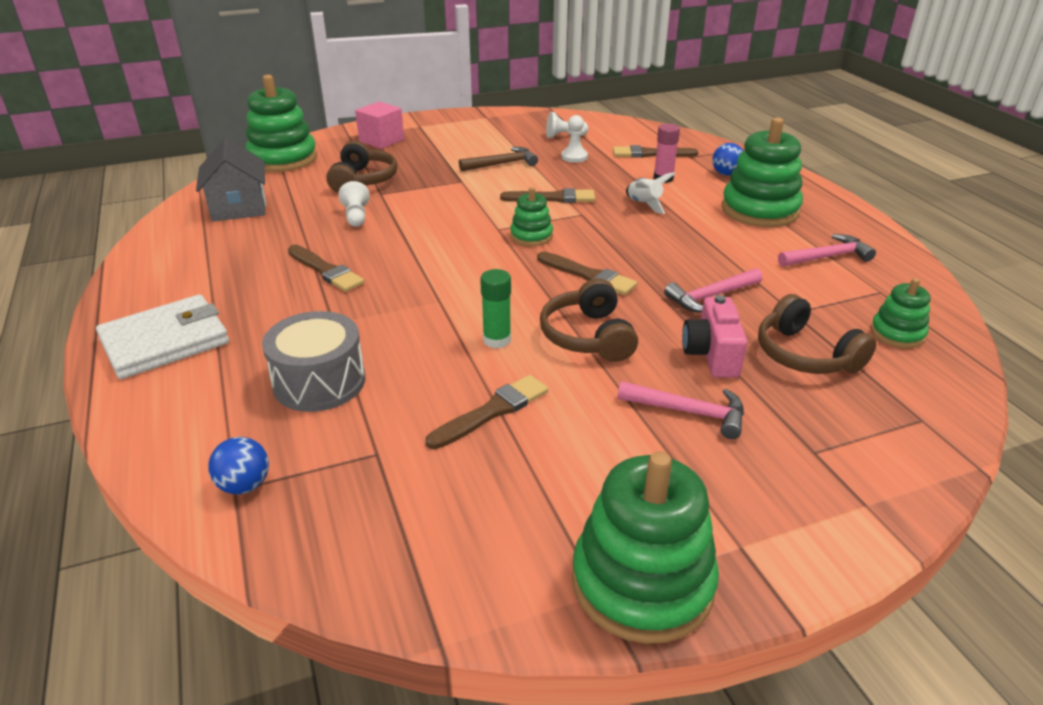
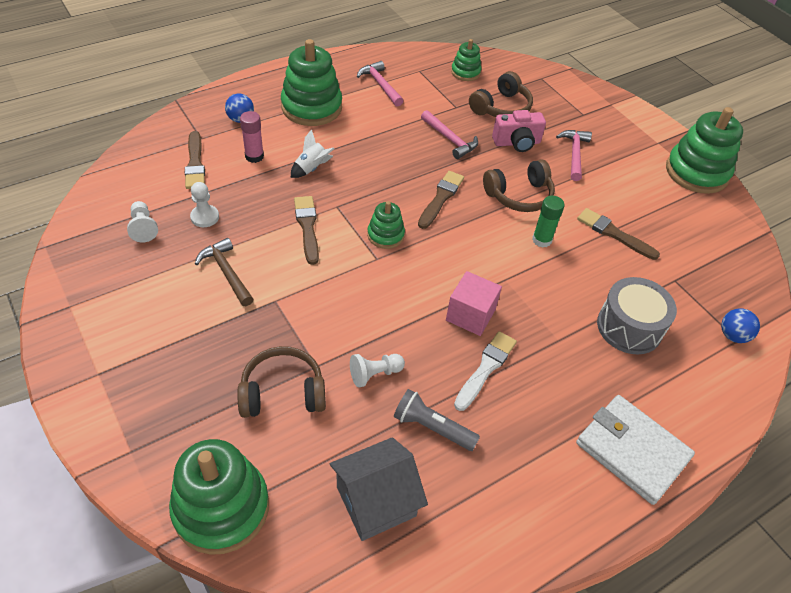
camera: 105 degrees left, 15 degrees up
brown brush [288,245,364,292] -> white brush [454,331,517,411]
pink cube [355,102,404,149] -> pink cube moved to [446,271,502,336]
none -> grey flashlight [394,389,480,451]

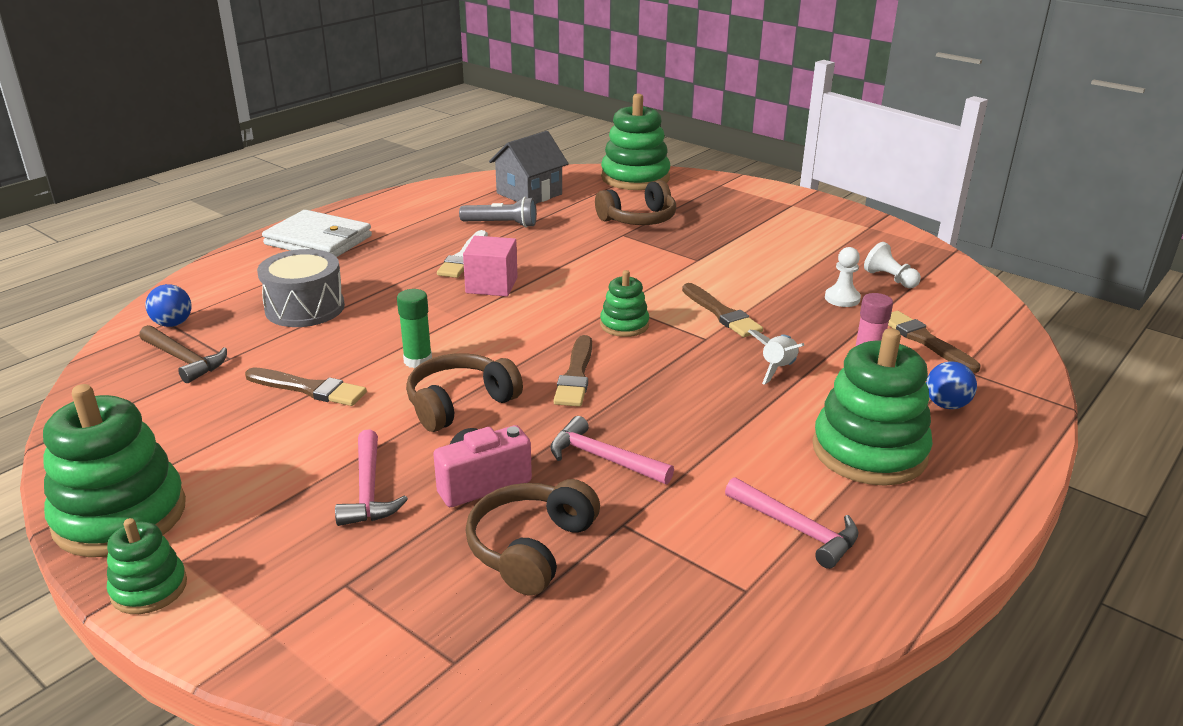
camera: 165 degrees right, 20 degrees down
brown hammer [195,238,254,306] -> brown hammer moved to [139,325,227,383]
white pawn [350,354,405,388] -> none
green stacking toy [451,39,481,81] -> green stacking toy moved to [107,518,187,614]

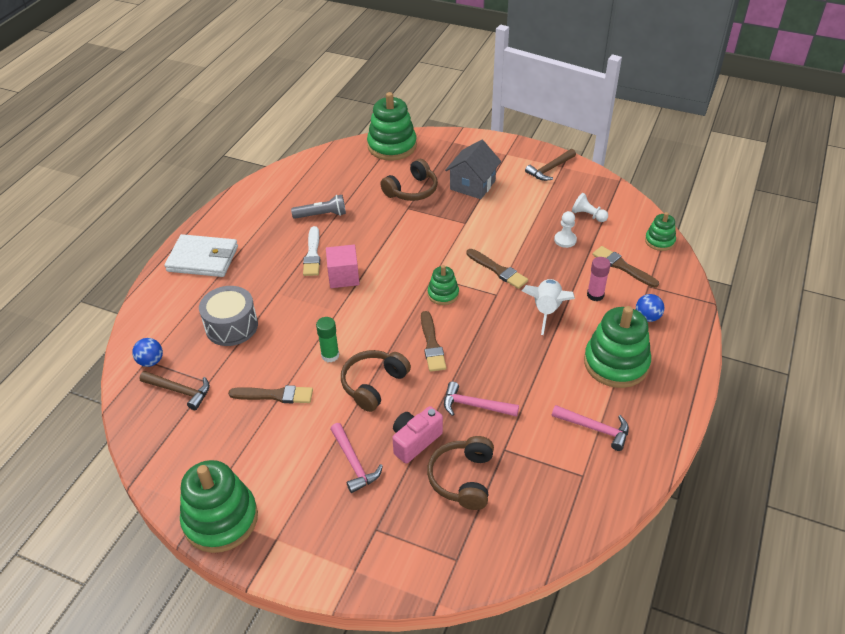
camera: 15 degrees left, 15 degrees up
green stacking toy [107,518,187,614] -> green stacking toy moved to [645,212,676,251]
grey house [489,131,569,204] -> grey house moved to [445,140,501,199]
white rocket [748,329,804,385] -> white rocket [522,279,575,335], size x1.51
none -> brown hammer [525,149,576,181]

